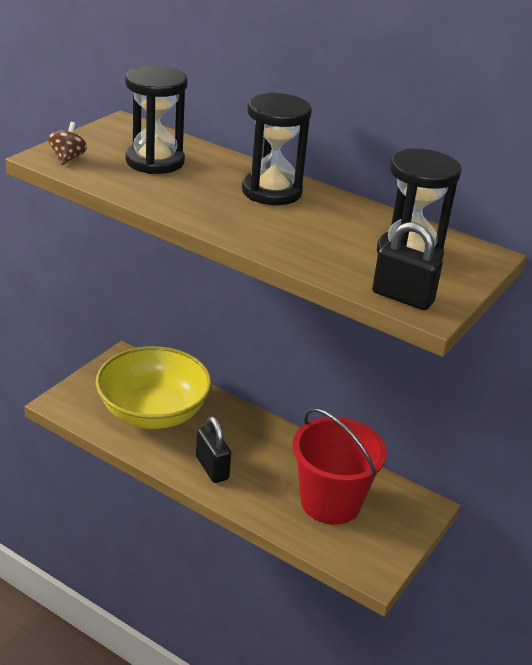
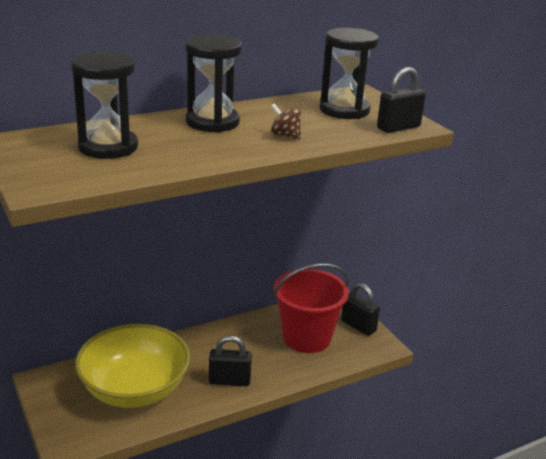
camera: 60 degrees left, 5 degrees down
brown spinning top [48,122,87,165] -> brown spinning top moved to [271,103,301,140]
none -> black padlock [341,283,380,336]

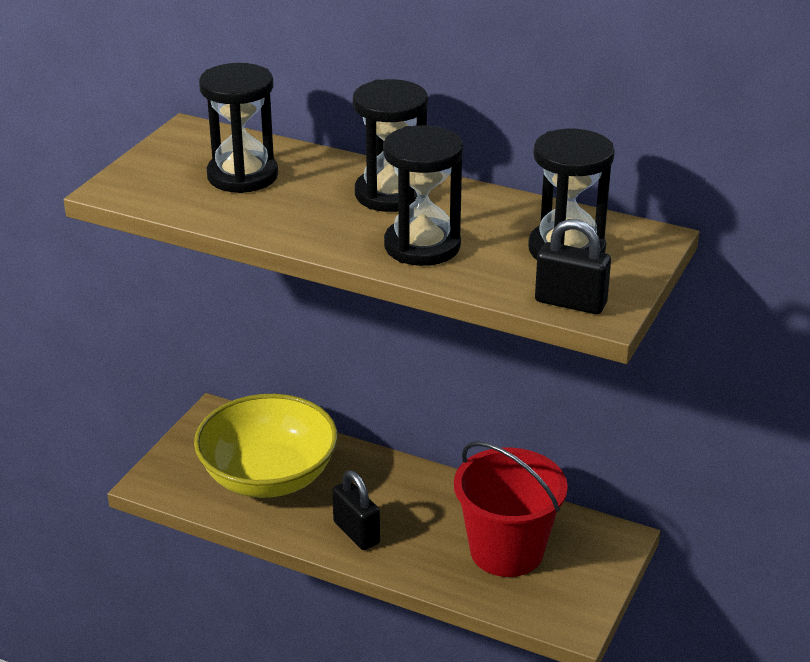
camera: 55 degrees right, 5 degrees up
brown spinning top [271,103,301,140] -> black hourglass [383,125,463,266]
black padlock [341,283,380,336] -> none

